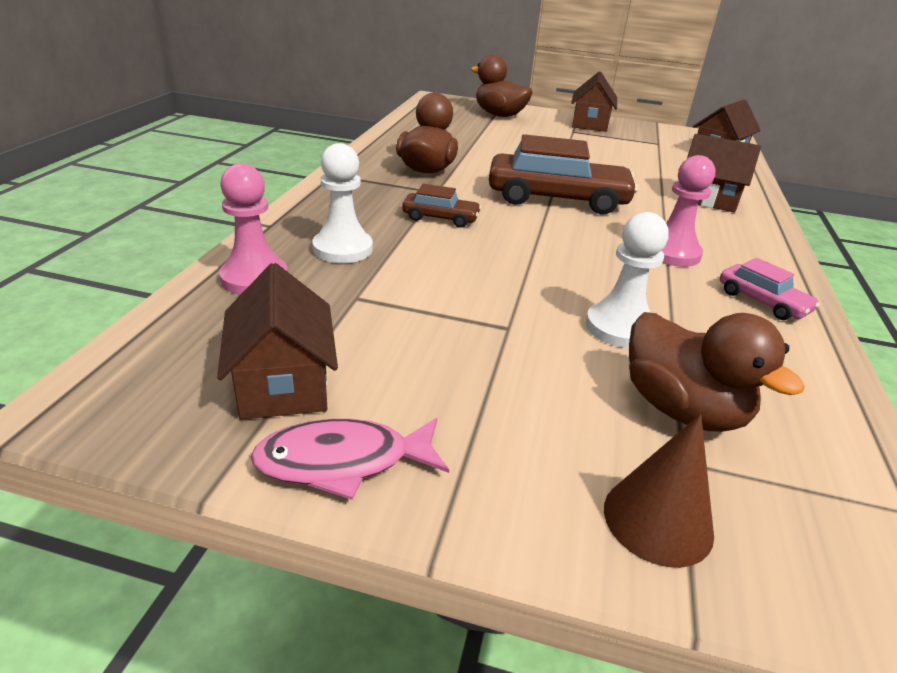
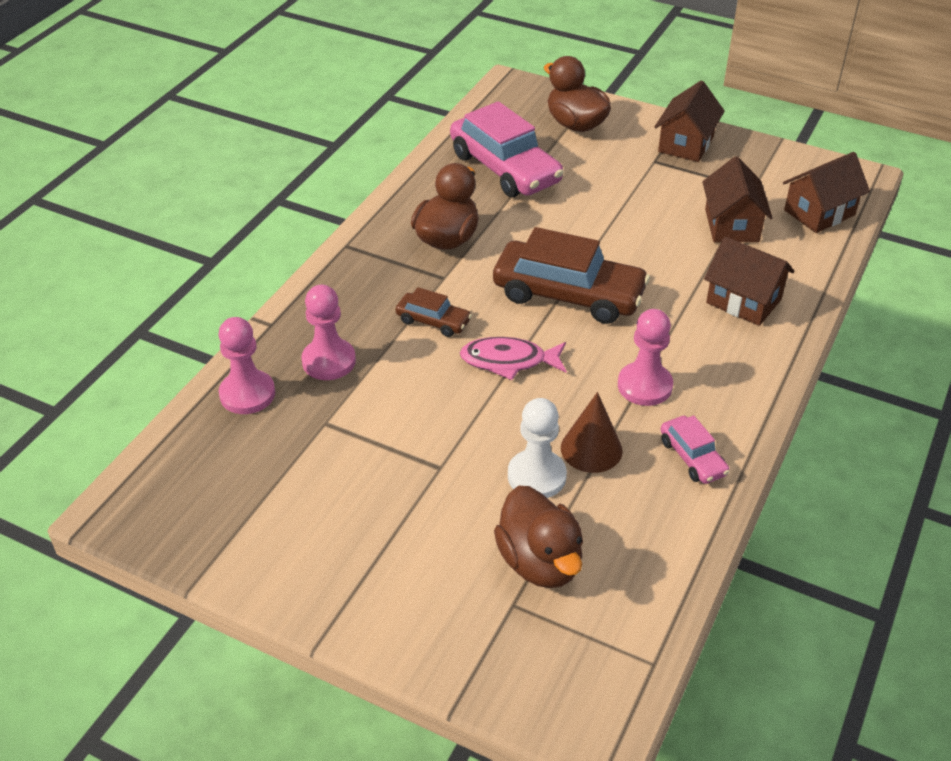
camera: 15 degrees right, 10 degrees up
brown house [217,263,338,420] -> brown house moved to [702,156,773,242]
pink fish [251,418,449,500] -> pink fish moved to [460,337,566,380]
white pawn [312,143,373,263] -> pink pawn [301,285,356,380]
brown cone [604,414,714,568] -> brown cone moved to [561,392,623,473]
none -> pink car [450,101,564,197]

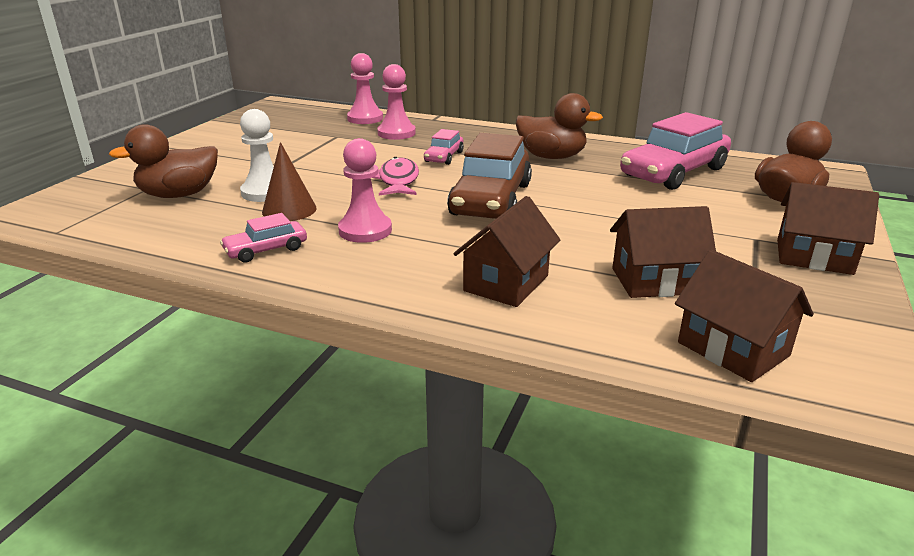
camera: 85 degrees right, 15 degrees down
brown car [395,287,472,337] -> pink car [424,129,464,165]

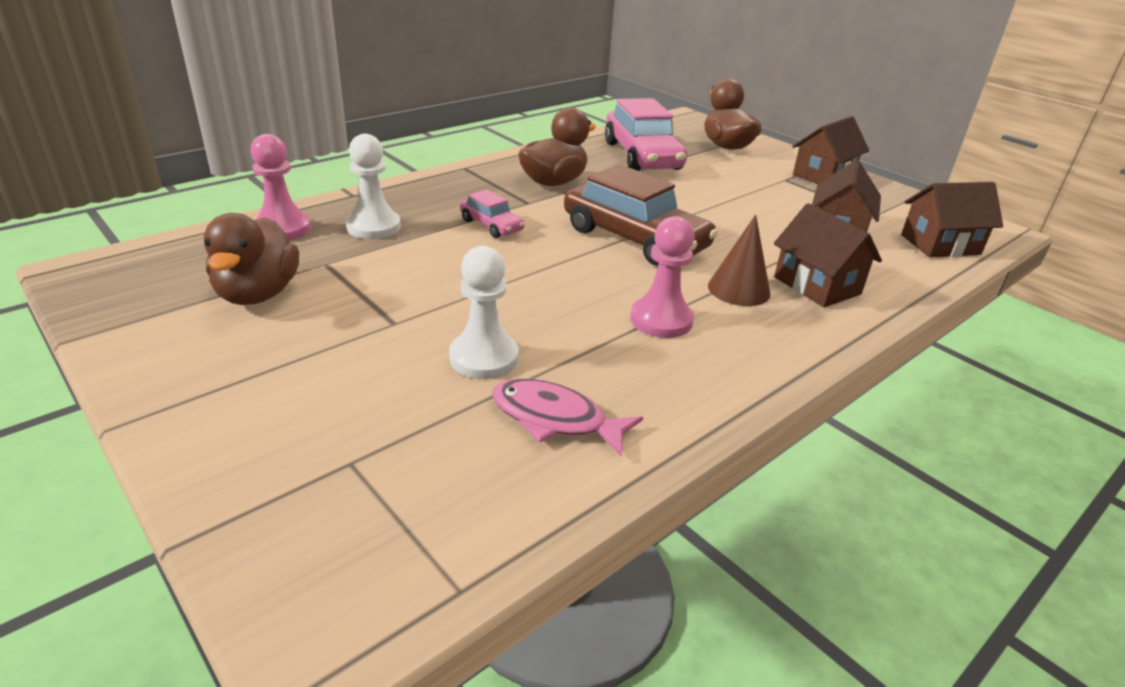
camera: 65 degrees left, 5 degrees up
brown duck [109,124,218,198] -> brown duck moved to [204,213,299,305]
pink car [220,213,307,263] -> none
brown cone [262,142,317,221] -> brown cone moved to [708,214,771,306]
pink fish [372,157,419,196] -> pink fish moved to [492,378,643,457]
pink pawn [377,64,416,140] -> white pawn [346,134,401,239]

